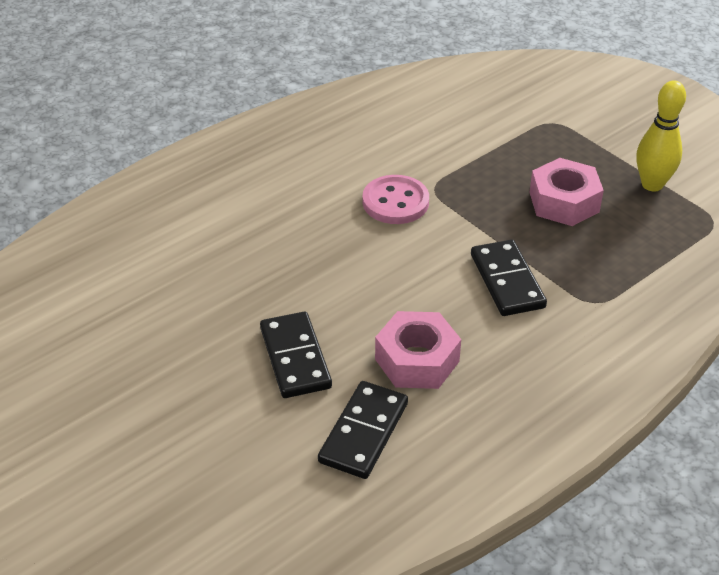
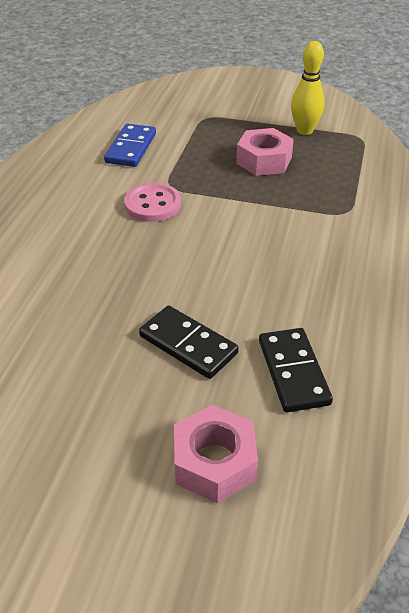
camera: 35 degrees left, 0 degrees up
pink nut [375,311,461,389] -> pink nut moved to [174,405,258,504]
black domino [471,240,547,316] -> none
none -> blue domino [104,124,156,167]

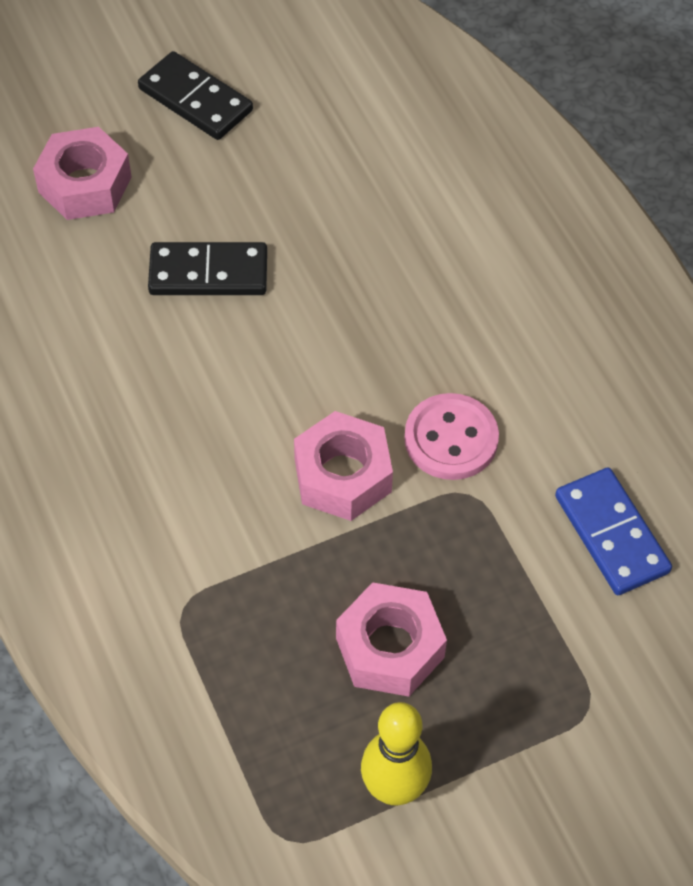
camera: 140 degrees right, 15 degrees up
black domino [259,328,333,412] -> black domino moved to [138,51,253,140]
none -> pink nut [294,411,393,521]

